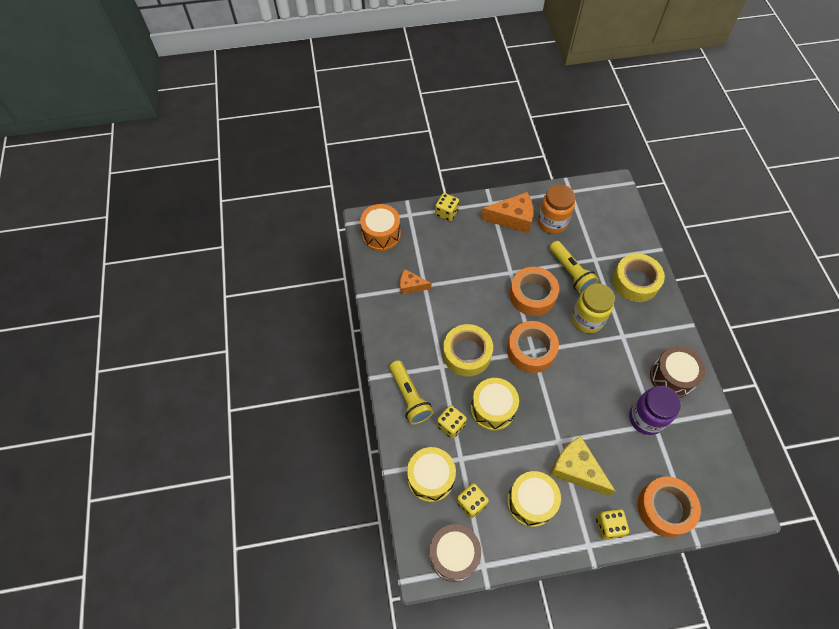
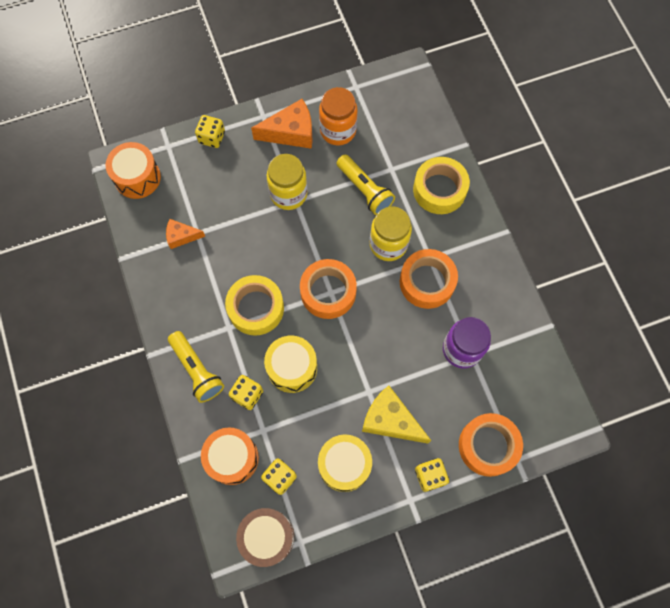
camera: 10 degrees left, 10 degrees up
yellow drum [407,447,456,502] -> orange drum [201,427,259,485]
orange tape [509,267,559,316] -> orange tape moved to [400,249,458,309]
brown drum [650,346,705,398] -> none
none -> yellow jar [267,154,307,210]

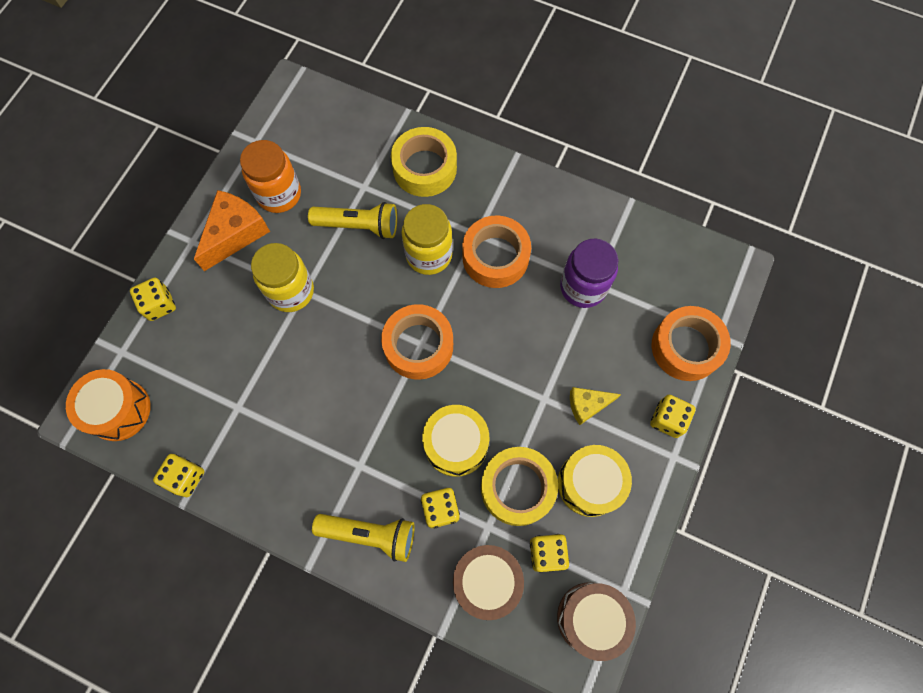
camera: 45 degrees left, 0 degrees up
orange cheese [166,219,205,249] -> none
orange drum [201,427,259,485] -> brown drum [453,545,524,620]
yellow tape [225,275,284,336] -> yellow tape moved to [481,447,558,526]
yellow cheese [362,385,431,444] -> yellow cheese [570,387,621,425], size x0.59
none -> yellow dice [153,454,205,497]

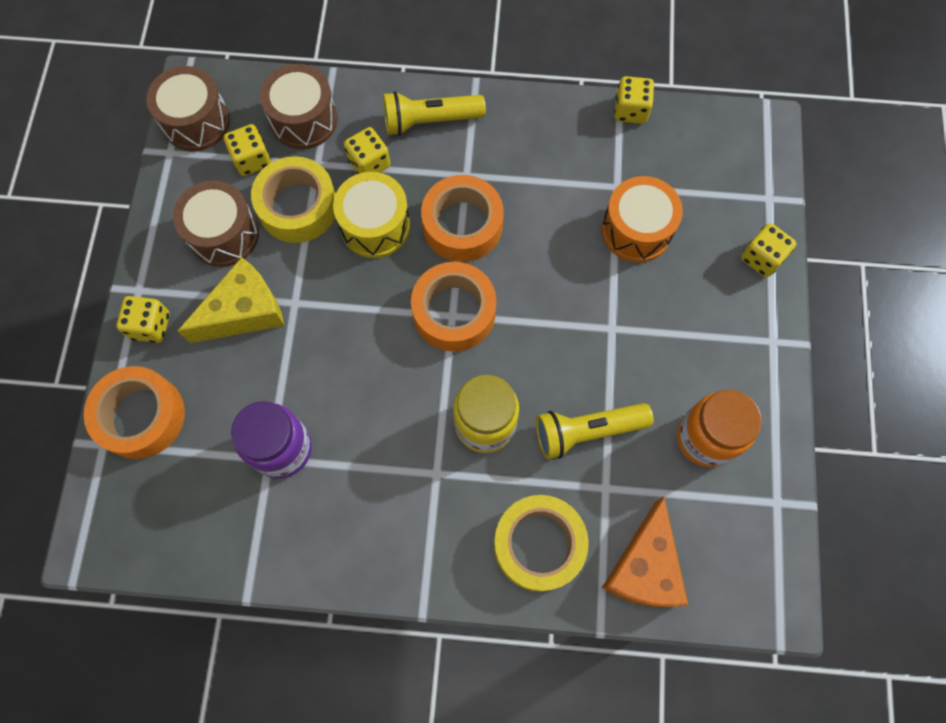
camera: 160 degrees right, 0 degrees up
orange drum [66,369,151,441] -> orange drum moved to [602,176,683,262]
orange cheese [194,190,270,271] -> orange cheese moved to [602,496,688,607]
yellow jar [251,243,314,312] -> none
orange tape [462,215,531,288] -> orange tape moved to [421,175,504,262]
yellow drum [558,445,632,517] -> brown drum [173,180,259,267]
yellow cheese [570,387,621,425] -> yellow cheese [178,257,285,343], size x1.70

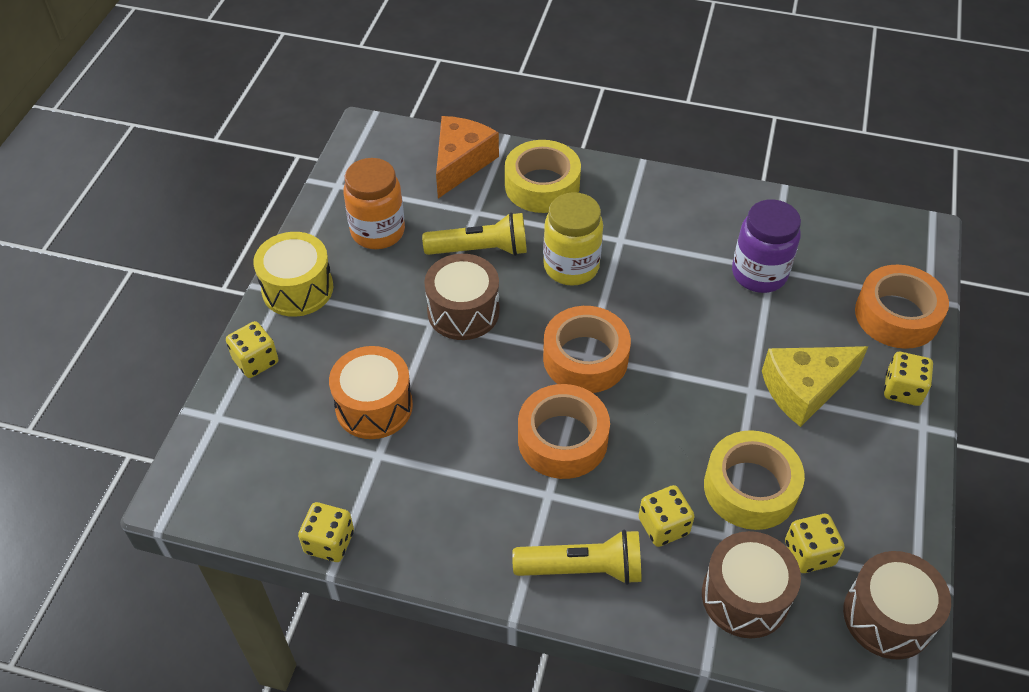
camera: 170 degrees left, 20 degrees down
brown drum [173,180,259,267] -> brown drum moved to [424,254,500,340]
yellow drum [333,172,410,258] -> yellow drum moved to [253,232,333,317]

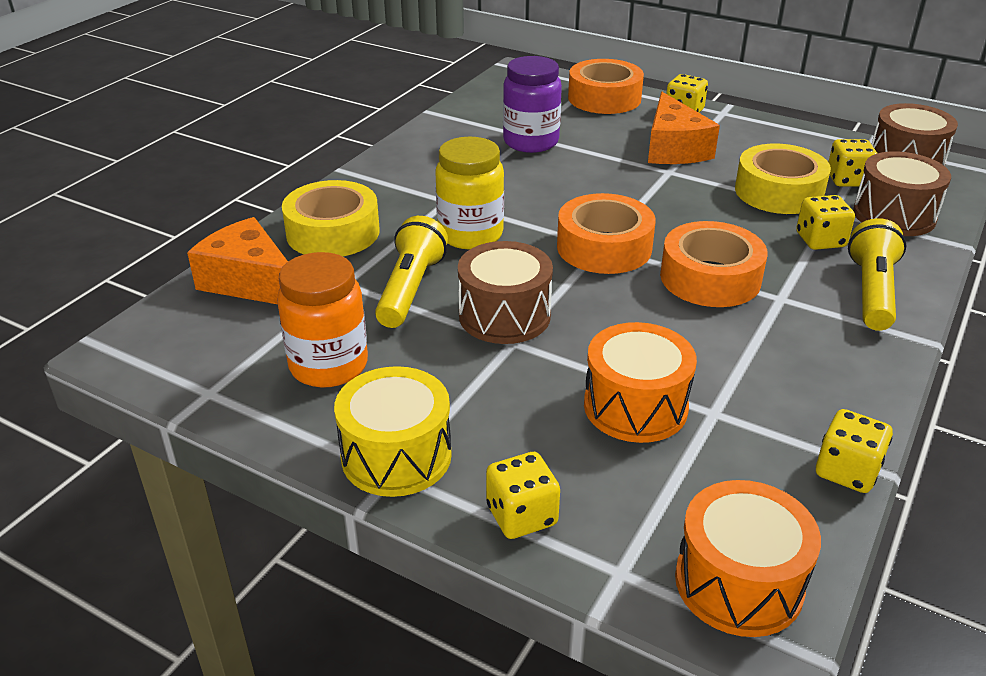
camera: 75 degrees left, 15 degrees down
yellow cheese [762,346,868,427] -> orange cheese [648,92,720,164]
none -> orange drum [675,480,821,637]

